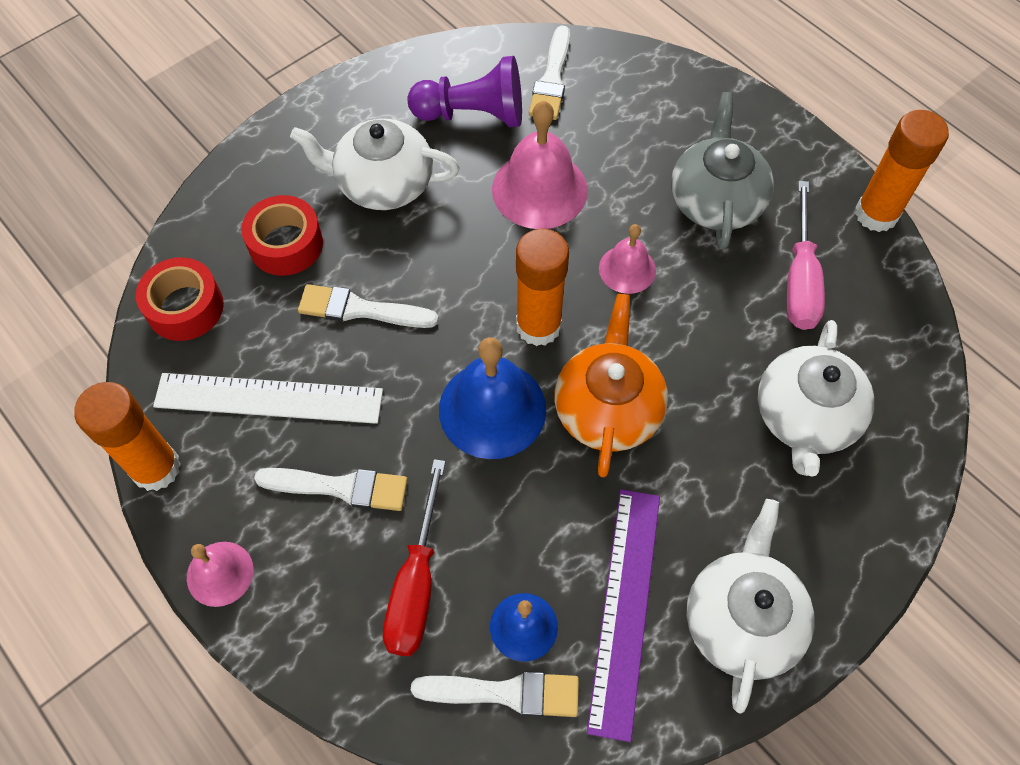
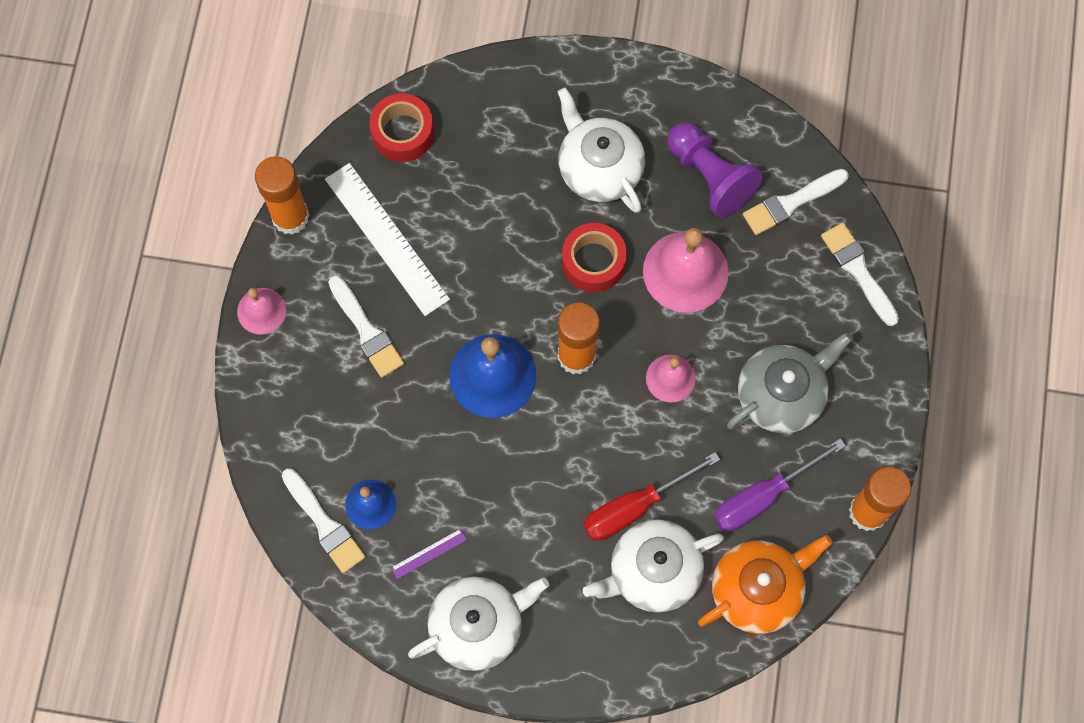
camera: 50 degrees right, 10 degrees up
red tape [241,195,323,276] -> red tape moved to [562,223,627,292]
white brush [298,284,438,328] -> white brush moved to [821,223,899,326]
red screwdriver [383,459,446,656] -> red screwdriver moved to [584,452,720,540]
orange teapot [554,293,668,477] -> orange teapot moved to [698,535,832,634]
purple ruler [587,489,660,742] -> purple ruler [391,529,467,579], size x0.42
pink screwdriver [787,181,825,330] -> purple screwdriver [714,438,846,532]

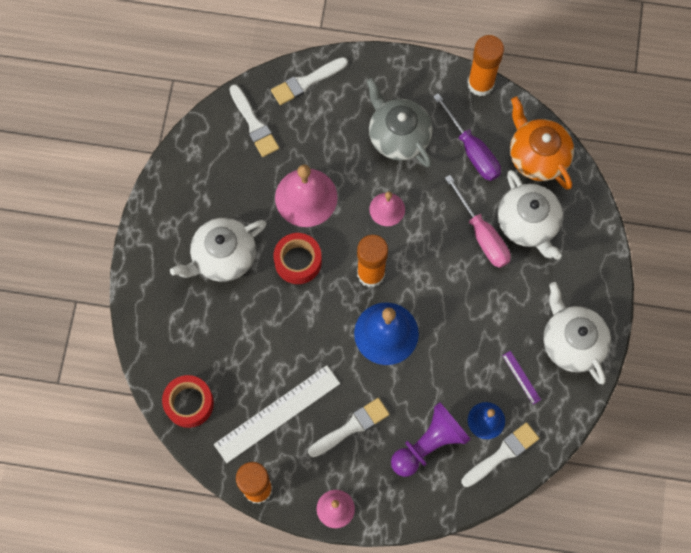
camera: 90 degrees left, 0 degrees up
red screwdriver [584,452,720,540] -> pink screwdriver [445,175,511,268]
purple pawn [667,122,763,217] -> purple pawn moved to [391,402,471,477]

